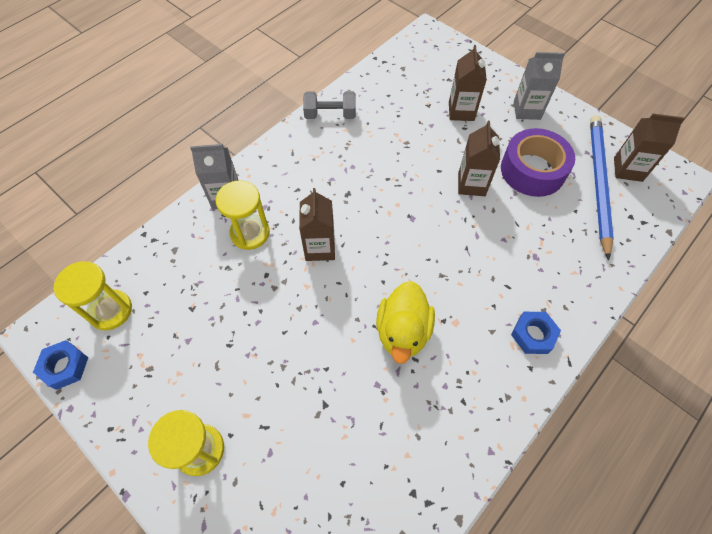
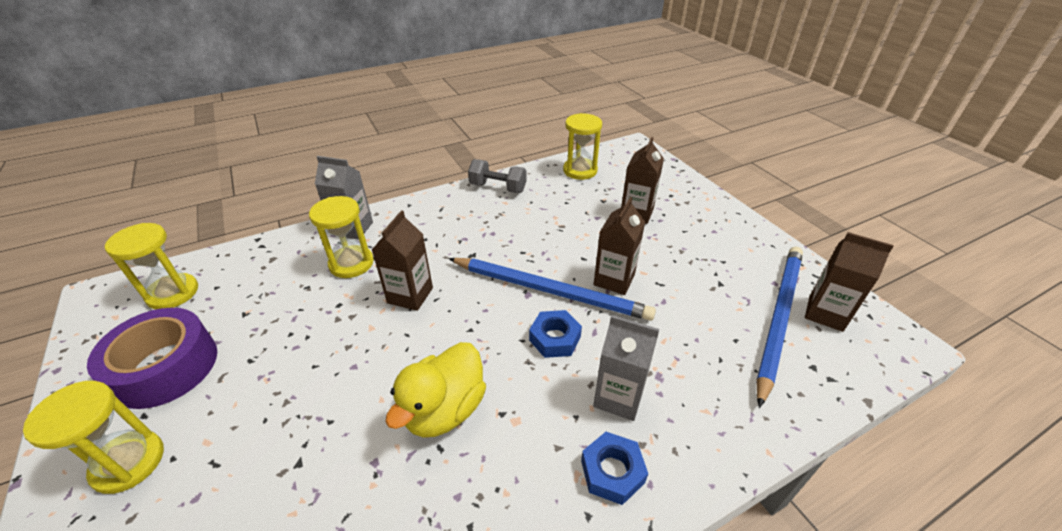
camera: 20 degrees right, 20 degrees down
blue nut [33,340,88,390] -> blue nut moved to [529,310,582,358]
purple tape [501,128,575,197] -> purple tape moved to [87,308,217,409]
grey carton [514,52,565,120] -> grey carton moved to [593,315,659,421]
none -> blue pencil [448,258,656,321]
none -> yellow hourglass [563,113,602,180]

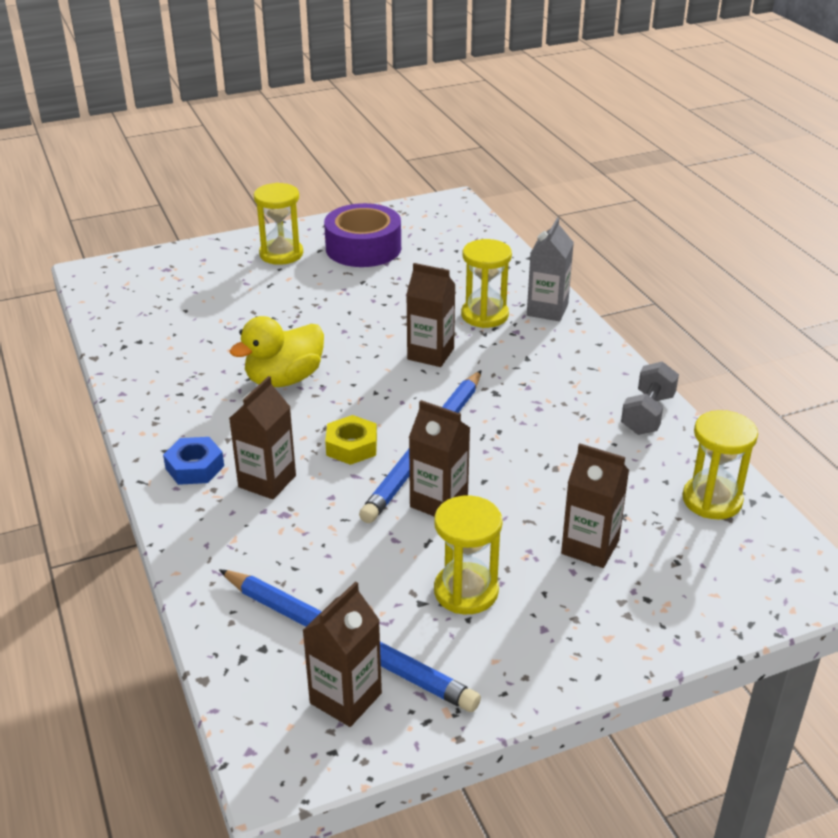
camera: 95 degrees right, 5 degrees down
yellow hourglass [105,223,198,309] -> yellow hourglass moved to [434,495,503,614]
yellow duck [385,342,486,438] -> yellow duck turned 75 degrees counterclockwise [230,316,324,387]
blue nut [529,310,582,358] -> yellow nut [325,415,377,465]
grey carton [593,315,659,421] -> brown carton [229,376,296,500]

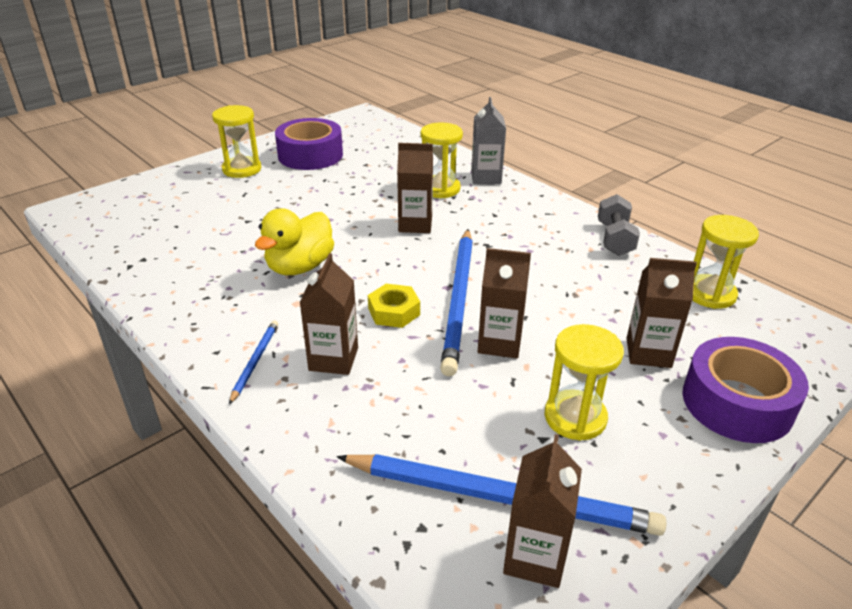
camera: 20 degrees left, 0 degrees up
blue nut [163,437,224,485] -> blue pencil [229,320,278,405]
none -> purple tape [682,337,809,443]

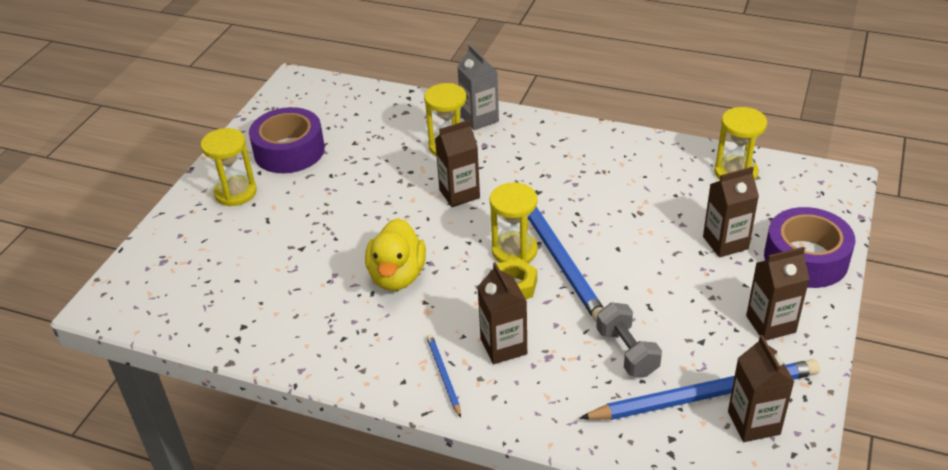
camera: 25 degrees left, 5 degrees up
brown carton [478,248,531,358] -> brown carton moved to [746,247,810,340]
yellow hourglass [545,324,624,441] -> yellow hourglass moved to [490,182,538,263]
grey dumbbell [598,194,640,256] -> grey dumbbell moved to [596,302,662,377]

